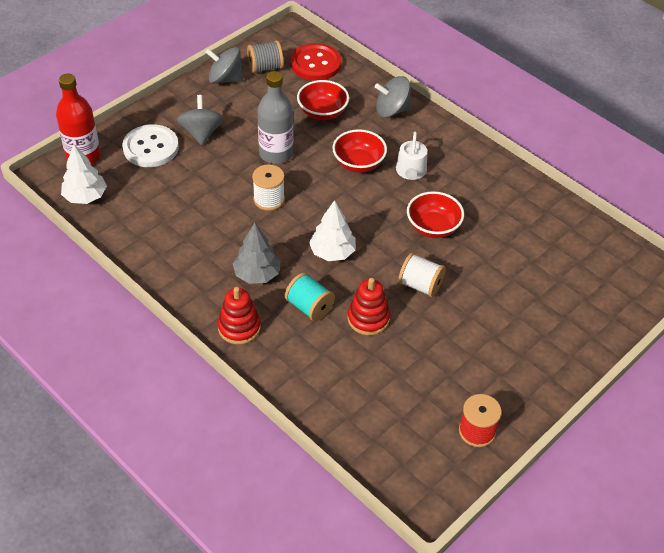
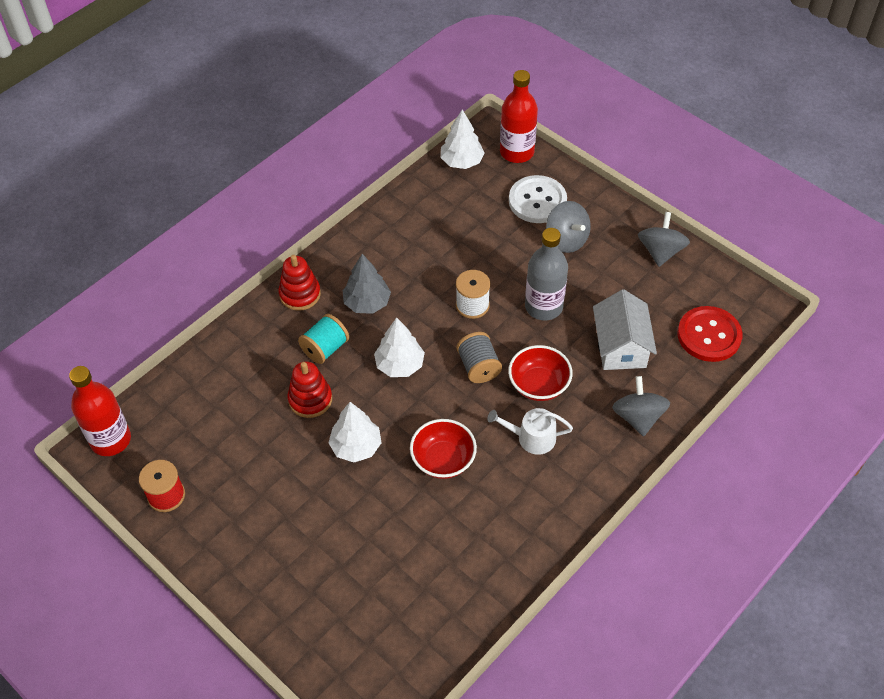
camera: 90 degrees right, 5 degrees up
grey spinning top [177,95,224,145] -> grey spinning top turned 60 degrees clockwise [546,201,591,253]
grey spool [247,40,284,73] -> grey spool moved to [457,332,502,383]
red bowl [297,80,349,120] -> white house [593,289,657,370]
white spool [398,253,446,297] -> white tree [328,402,382,462]
none -> red bottle [69,366,131,456]

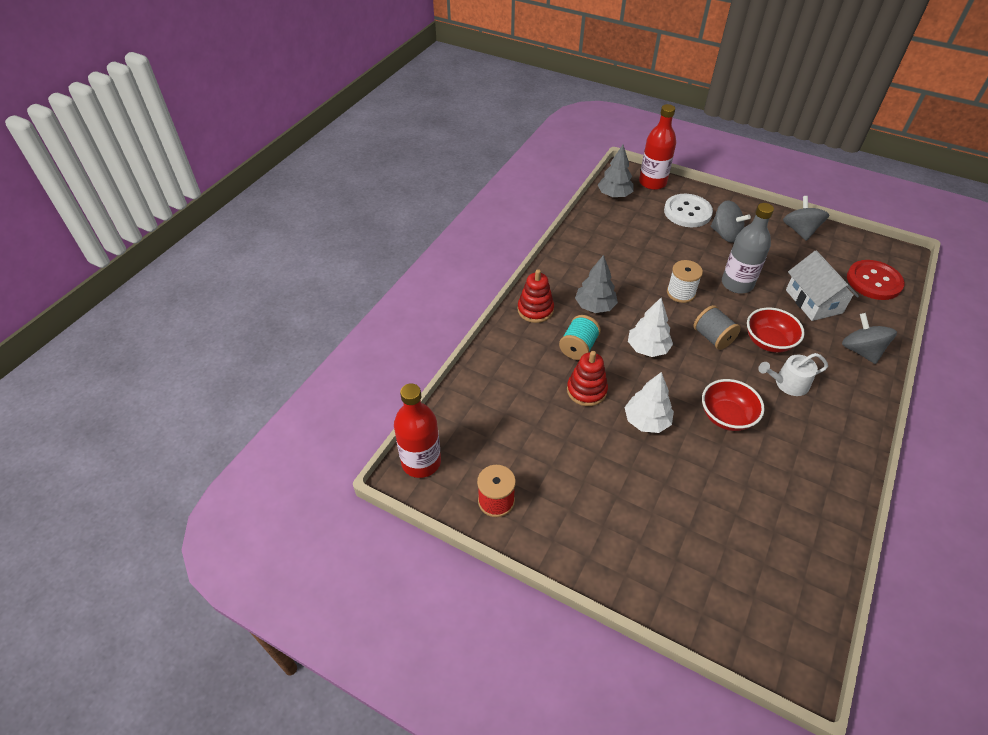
camera: 15 degrees left, 5 degrees down
white tree [441,109,485,169] -> grey tree [598,145,634,198]

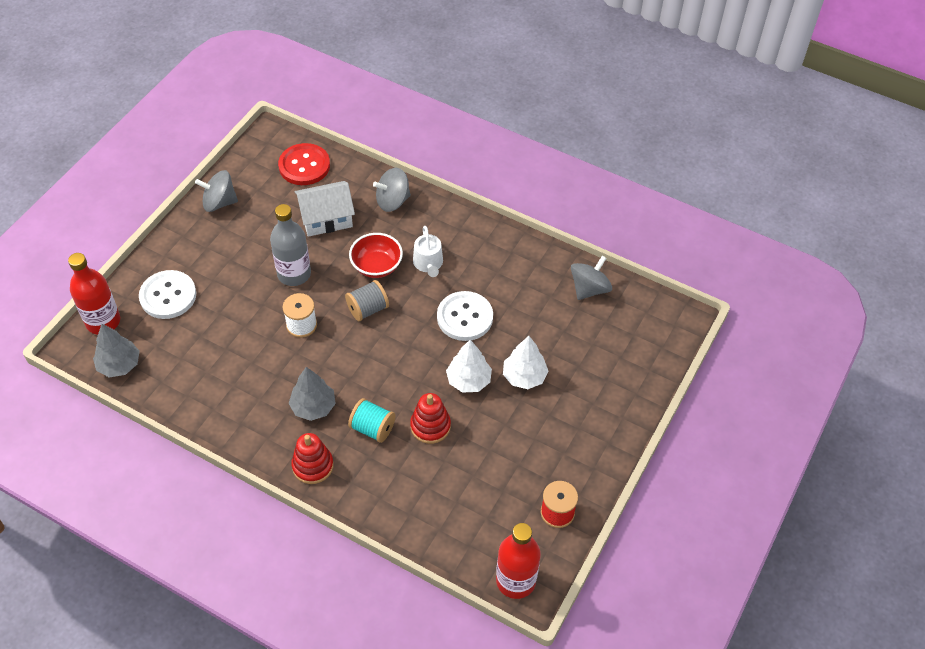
camera: 90 degrees left, 5 degrees up
white tree [628,298,673,357] -> white tree moved to [503,336,549,389]
red bowl [702,379,765,431] -> white button [437,291,493,341]
grey spinning top [711,200,751,243] -> grey spinning top moved to [571,256,612,300]

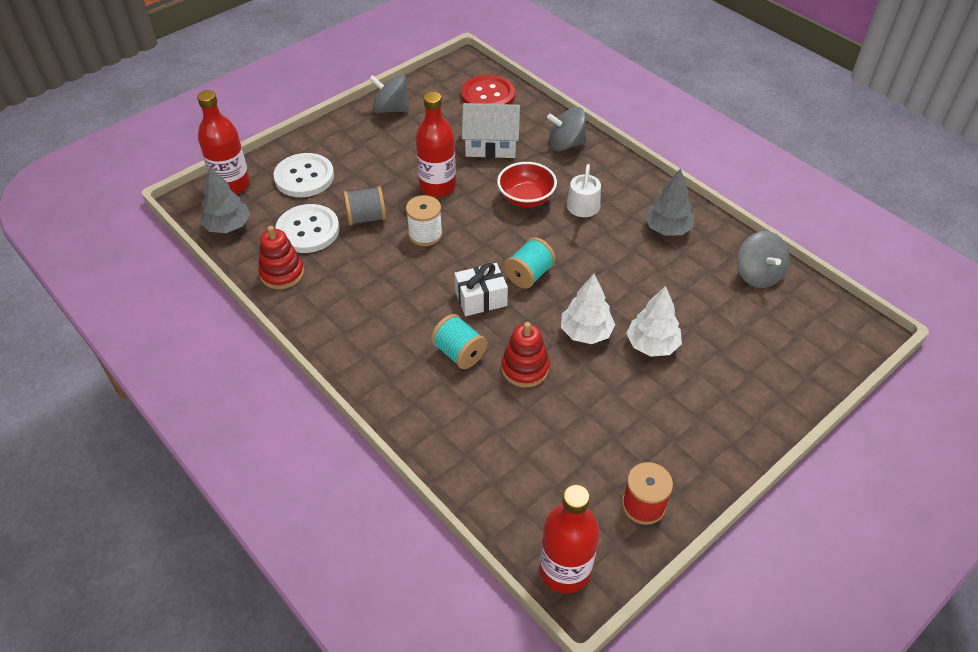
camera: 20 degrees right, 5 degrees down
grey bottle [270,204,311,286] -> red bottle [415,92,456,197]
grey tree [289,367,336,421] -> grey tree moved to [645,168,694,236]
red stacking toy [291,433,333,484] -> red stacking toy moved to [258,226,304,289]
grey spool [345,280,389,321] -> grey spool moved to [344,186,386,226]
white button [437,291,493,341] -> white button moved to [275,204,340,253]
grey spinning top [571,256,612,300] -> grey spinning top turned 105 degrees clockwise [737,231,789,288]
none -> white gift [454,263,508,316]
none -> turquoise spool [504,237,556,289]

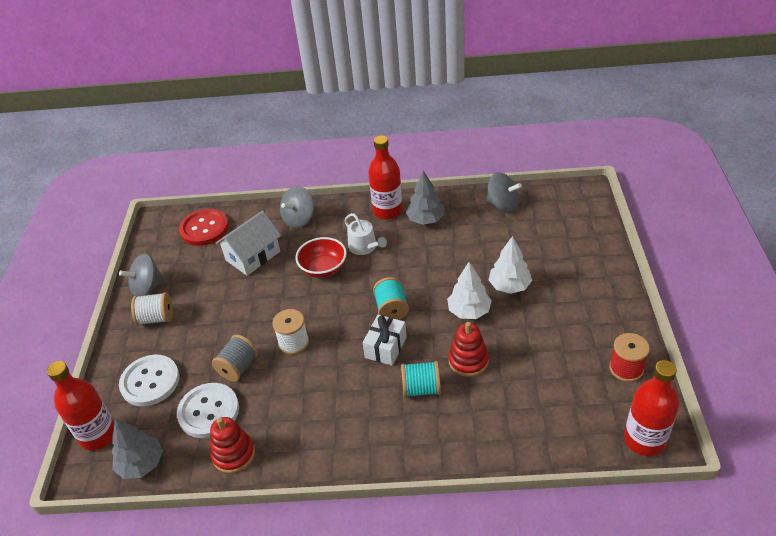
camera: 45 degrees left, 5 degrees down
red bottle [415,92,456,197] -> red bottle moved to [368,135,403,220]
none -> white spool [131,292,173,326]

